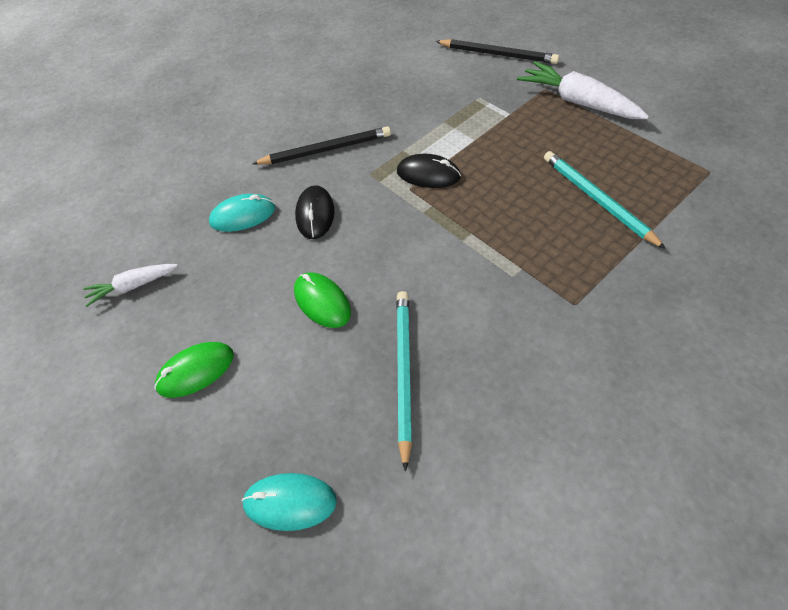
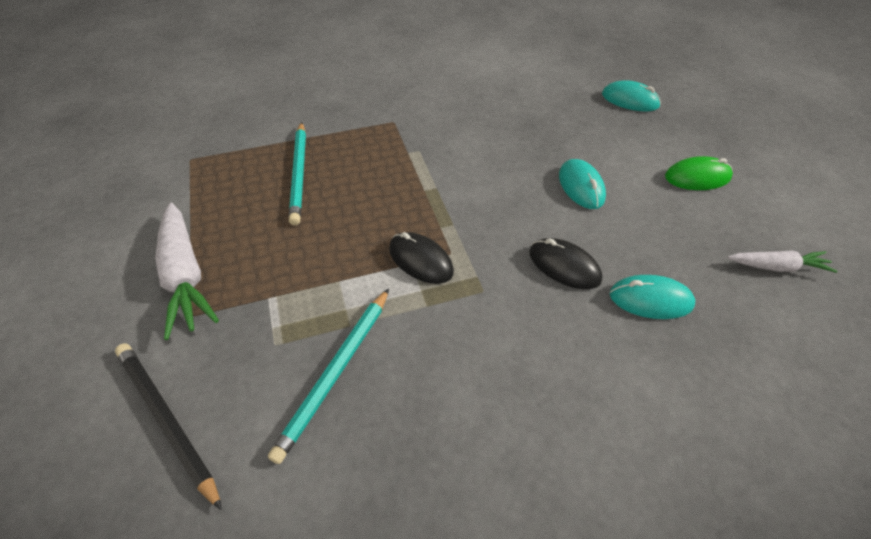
camera: 160 degrees left, 5 degrees down
black pencil [252,126,391,165] -> none
green mouse [294,272,351,328] -> turquoise mouse [559,159,606,209]
black mouse [295,185,335,239] -> black mouse turned 75 degrees counterclockwise [529,238,602,289]
turquoise pencil [396,291,412,472] -> turquoise pencil moved to [268,288,389,464]

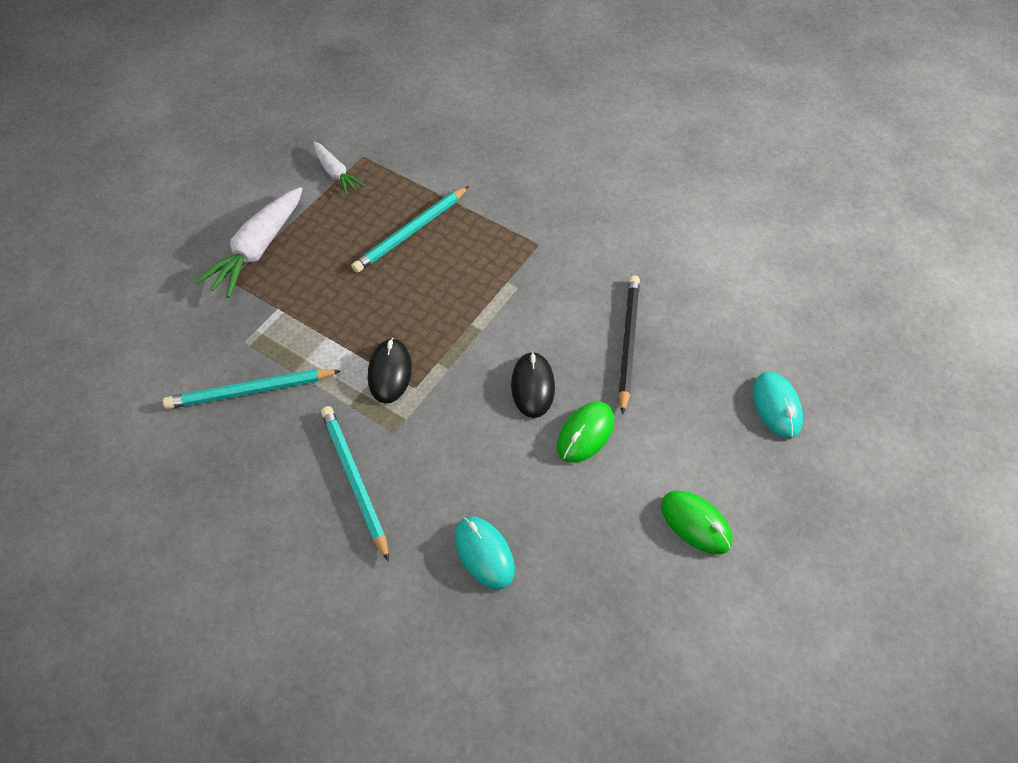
camera: 50 degrees right, 5 degrees up
black pencil [115,343,222,510] -> black pencil moved to [618,275,640,415]
black mouse [529,238,602,289] -> black mouse moved to [511,351,555,418]
turquoise mouse [559,159,606,209] -> green mouse [557,402,614,463]
white carrot [728,250,838,273] -> white carrot moved to [313,142,365,195]
none -> turquoise pencil [321,406,389,562]

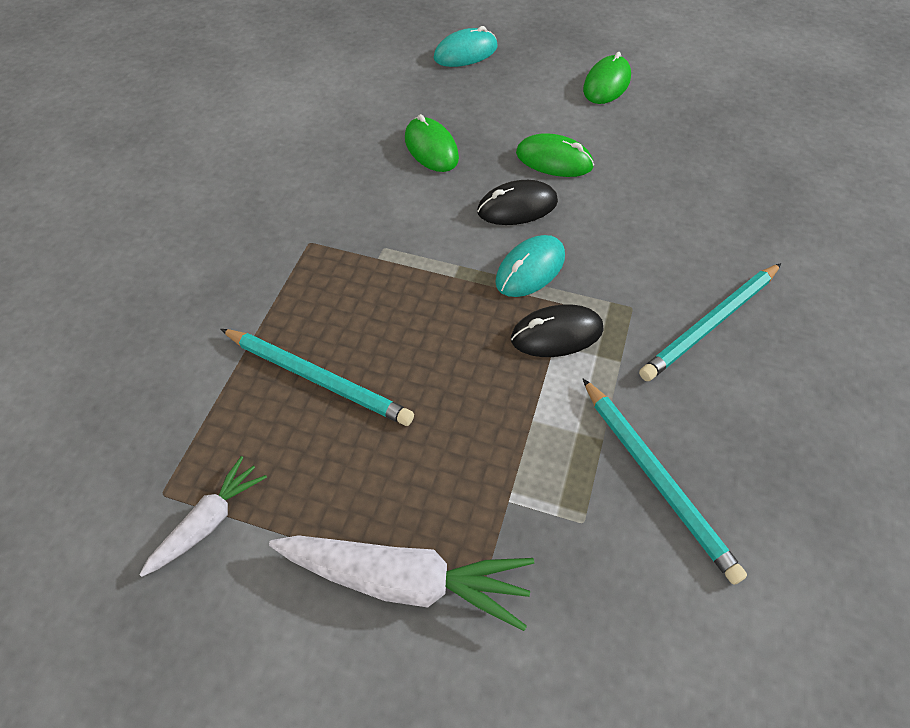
camera: 105 degrees left, 0 degrees up
turquoise mouse [454,516,515,590] -> turquoise mouse moved to [495,235,565,297]
black pencil [618,275,640,415] -> green mouse [405,114,459,172]

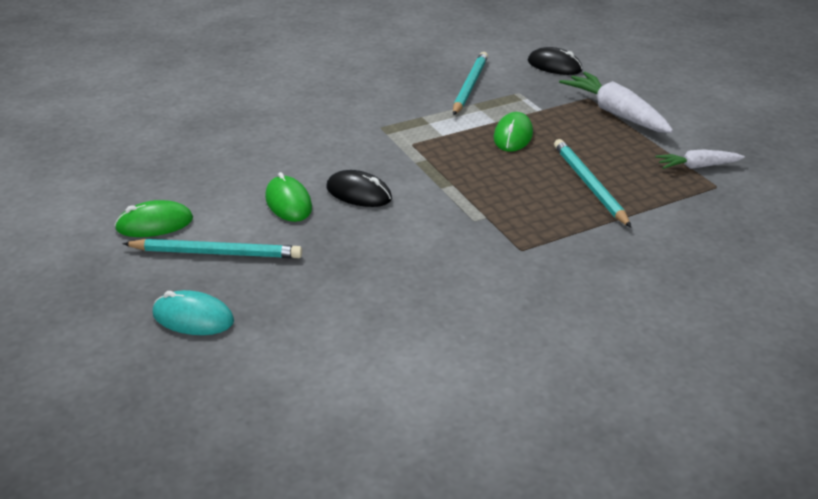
camera: 135 degrees left, 20 degrees down
green mouse [405,114,459,172] -> green mouse moved to [494,112,533,152]
turquoise mouse [495,235,565,297] -> none
black mouse [511,305,604,357] -> black mouse moved to [528,47,583,75]
turquoise pencil [639,263,781,381] -> turquoise pencil moved to [122,239,302,258]

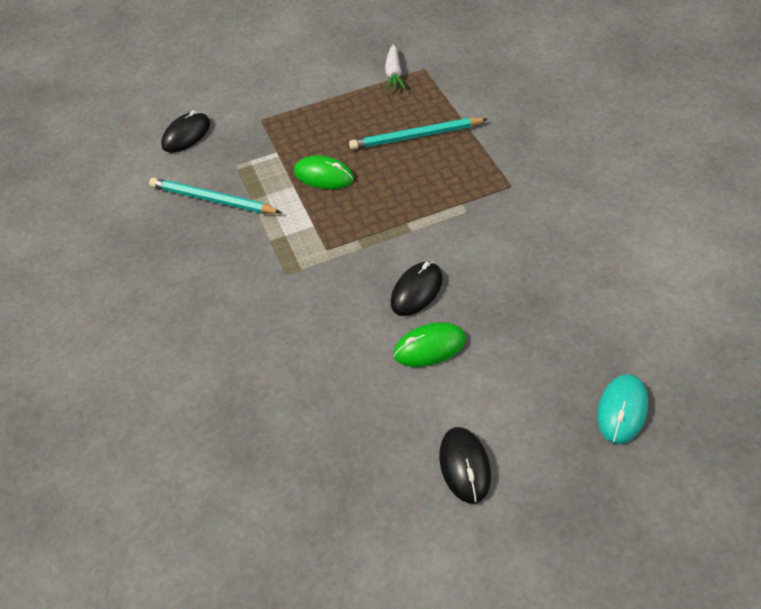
camera: 80 degrees left, 15 degrees up
green mouse [114,200,193,237] -> black mouse [439,427,491,503]
turquoise pencil [122,239,302,258] -> none
white carrot [559,72,673,133] -> none

